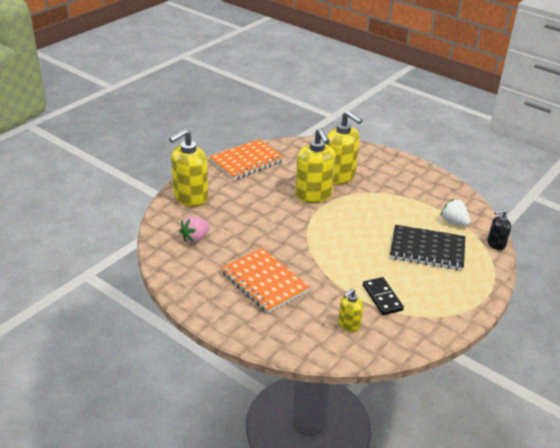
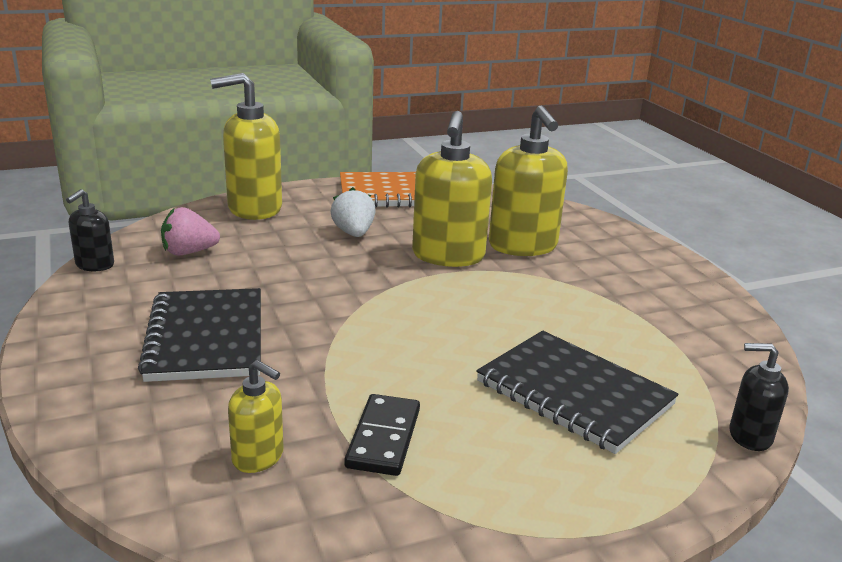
camera: 30 degrees right, 10 degrees down
orange notebook [221,248,310,313] -> black notebook [138,288,261,382]
yellow soap dispenser [338,288,363,332] -> yellow soap dispenser turned 135 degrees counterclockwise [228,360,283,473]
white strawberry [440,199,470,226] -> white strawberry moved to [330,187,376,237]
none -> black soap dispenser [66,189,114,271]

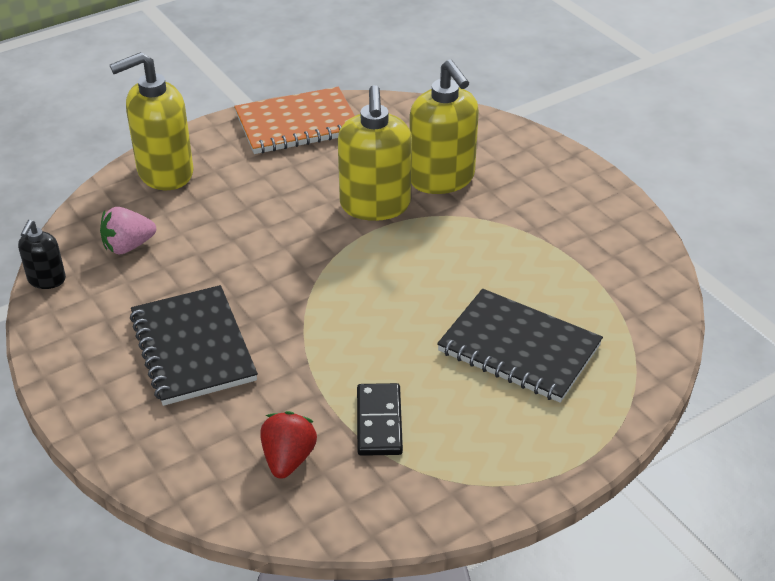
camera: 10 degrees left, 15 degrees up
yellow soap dispenser [228,360,283,473] -> red strawberry [260,411,317,479]
white strawberry [330,187,376,237] -> none
black soap dispenser [730,343,789,451] -> none

